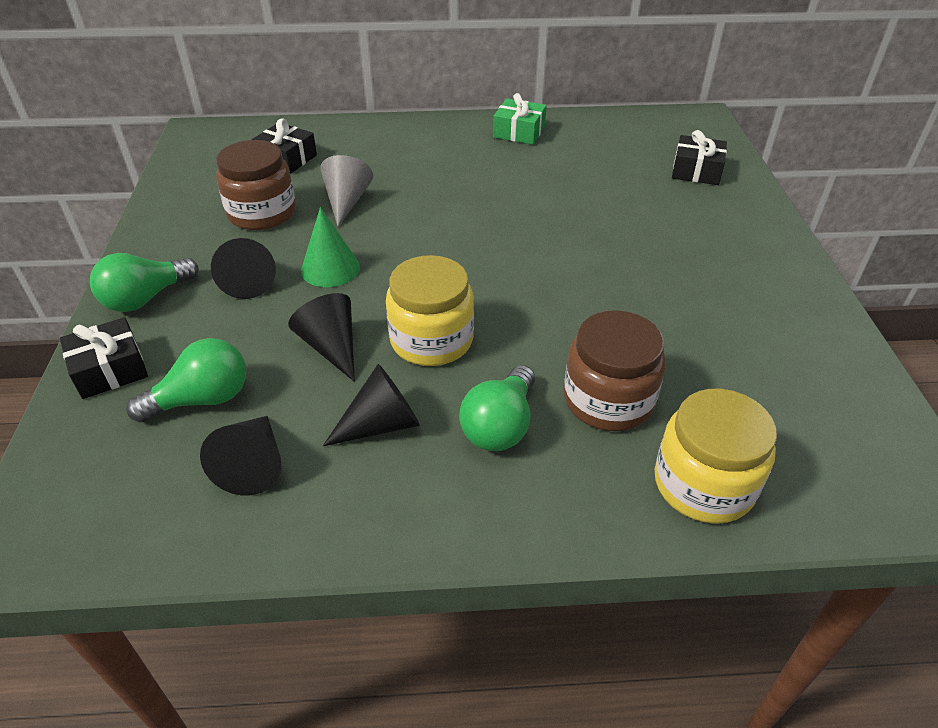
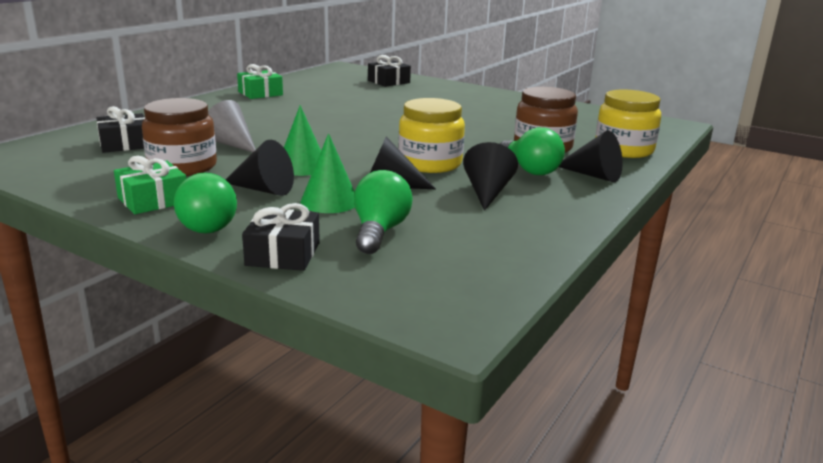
camera: 55 degrees left, 20 degrees down
black cone [200,416,282,496] -> black cone moved to [559,131,623,182]
none -> green gift [114,156,186,214]
none -> green cone [301,133,355,213]

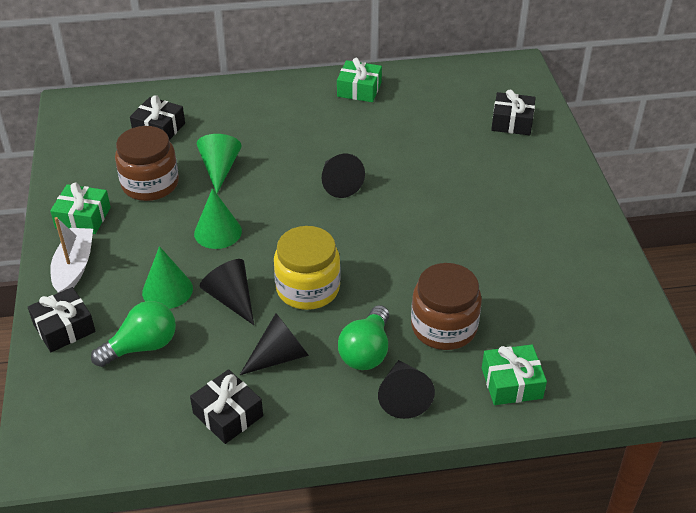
camera: 50 degrees right, 20 degrees up
green light bulb [174,173,237,234] -> white boat [50,217,93,293]
grey cone [208,100,256,152] -> green cone [197,134,241,193]
black cone [225,140,294,196] -> black cone moved to [322,154,365,198]
yellow jar [595,90,661,158] -> green gift [482,345,547,405]
none -> black gift [190,369,263,444]

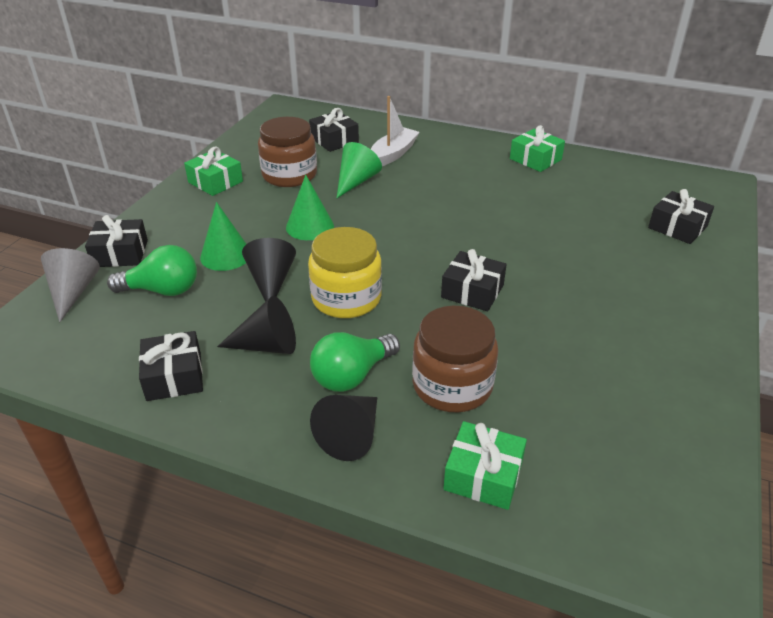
camera: 30 degrees right, 5 degrees down
white boat [50,217,93,293] -> white boat moved to [371,96,419,166]
black cone [322,154,365,198] -> none
none -> grey cone [41,248,100,322]
none -> black gift [441,249,507,311]

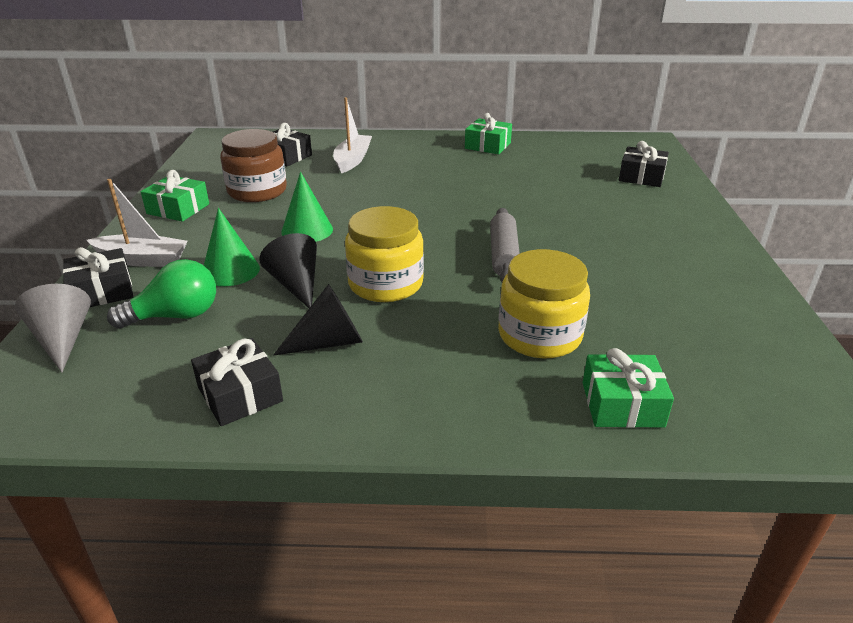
camera: 20 degrees left, 5 degrees down
green light bulb [310,332,400,392] -> none
black cone [310,395,377,461] -> none
green cone [337,142,382,198] -> none
brown jar [412,305,498,412] -> yellow jar [498,249,590,359]
black gift [441,249,507,311] -> grey rolling pin [490,208,520,282]
none -> white boat [87,179,188,267]

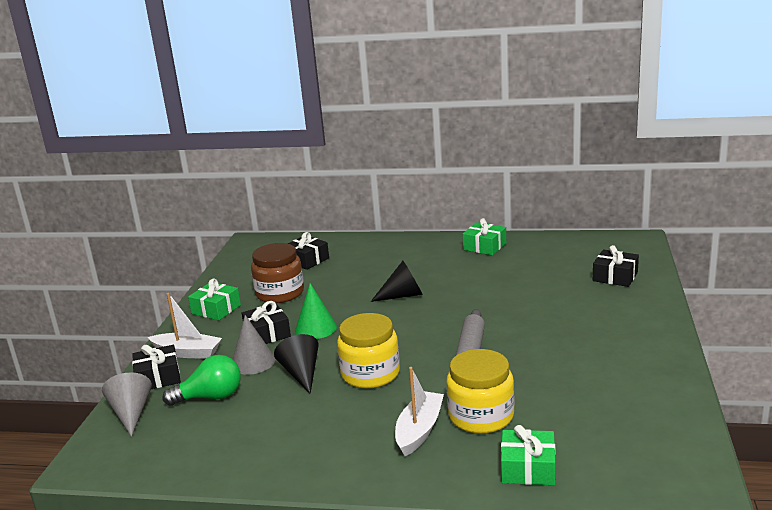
camera: 10 degrees right, 10 degrees down
black gift [191,338,283,426] -> black gift moved to [242,301,291,344]
green cone [204,208,260,286] -> grey cone [233,315,275,375]
black cone [273,284,363,356] -> black cone moved to [370,261,423,302]
white boat [333,97,372,174] -> white boat moved to [395,367,444,456]

